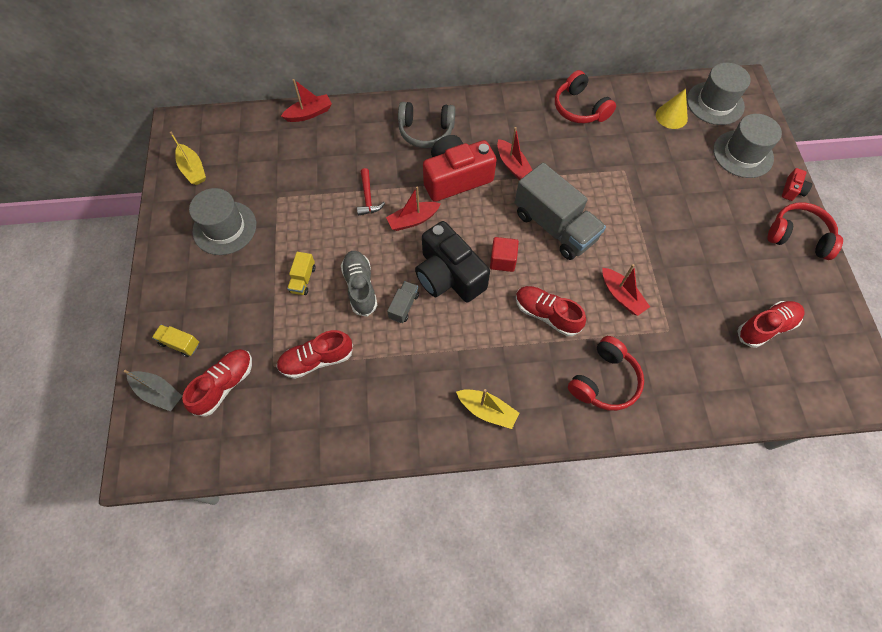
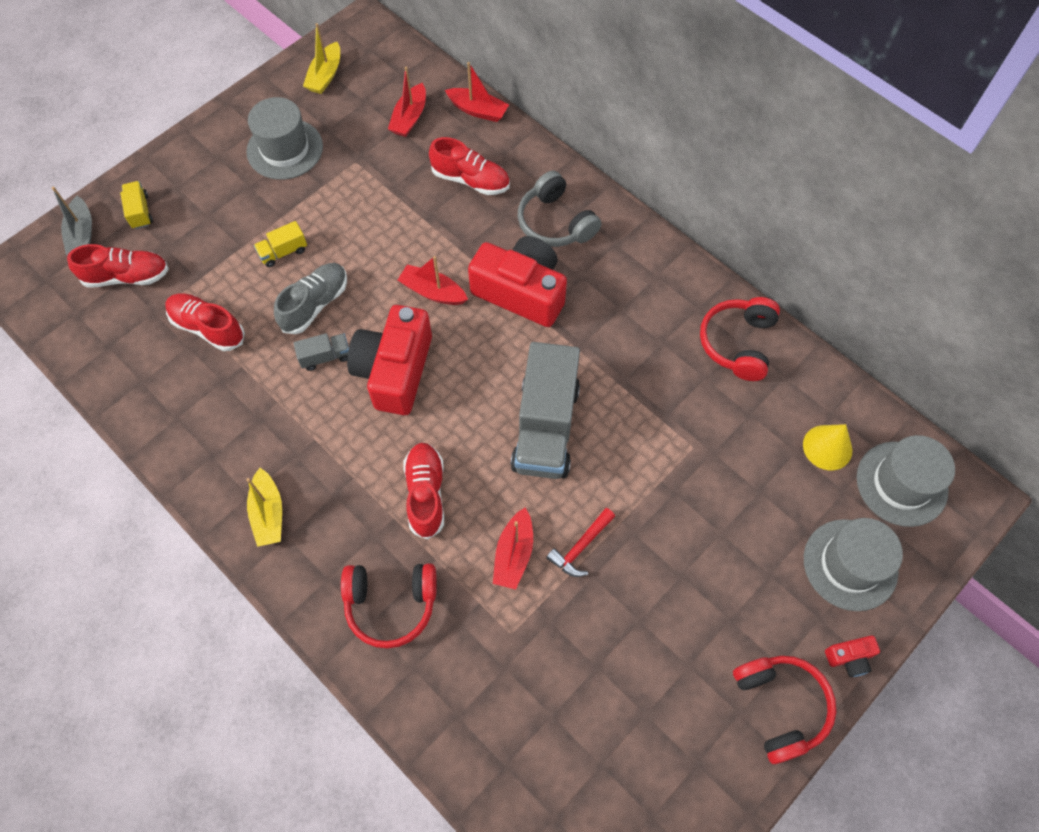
camera: 50 degrees right, 0 degrees up
red hammer [357,168,385,216] -> red hammer moved to [546,508,615,577]
black camera [415,221,490,302] -> red camera [347,305,432,415]
red cube [490,237,519,272] -> none
red boat [497,127,532,180] -> red boat moved to [388,66,426,137]
red shoe [737,301,805,348] -> red shoe moved to [429,137,510,195]

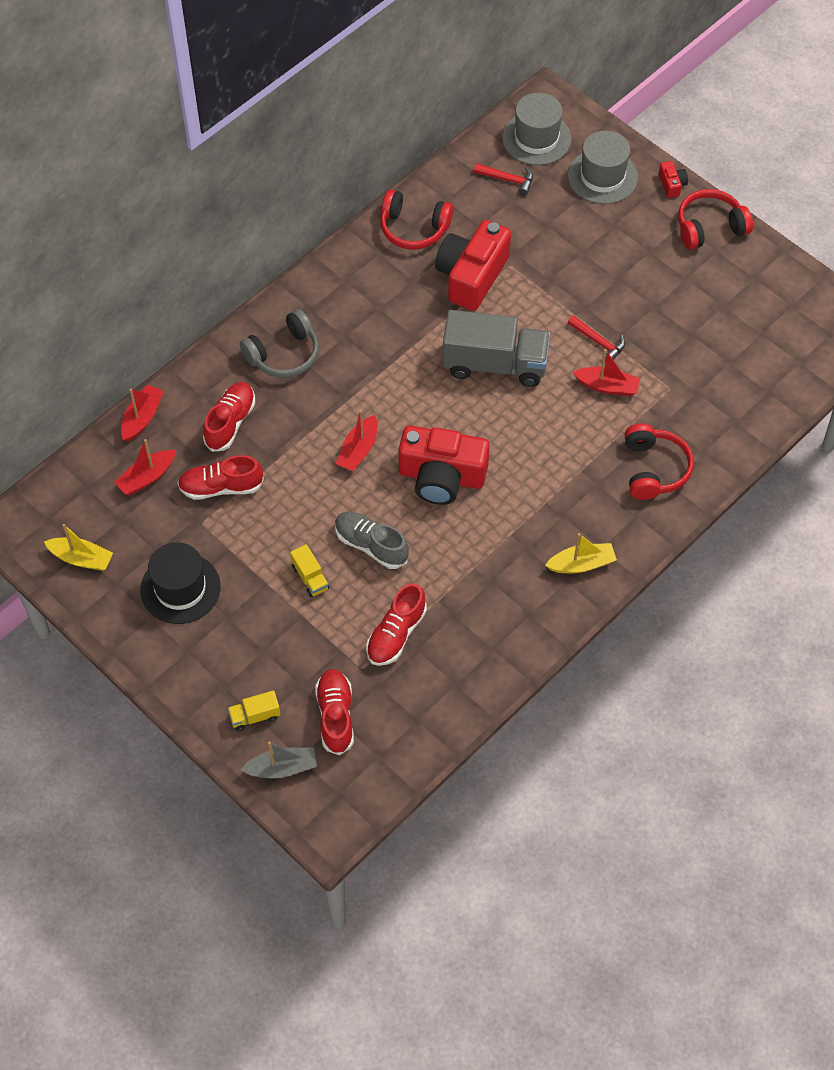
camera: 90 degrees left, 5 degrees down
grey hat [246,97,323,180] -> black hat [140,542,221,624]
grey truck [293,333,349,371] -> none
red boat [388,66,426,137] -> red boat turned 120 degrees clockwise [115,439,176,495]
red shoe [404,443,444,539] -> red shoe moved to [178,455,264,500]
red camera [468,236,567,327] -> red camera moved to [435,220,511,311]
yellow cone [803,424,852,470] -> red hammer [474,163,533,195]

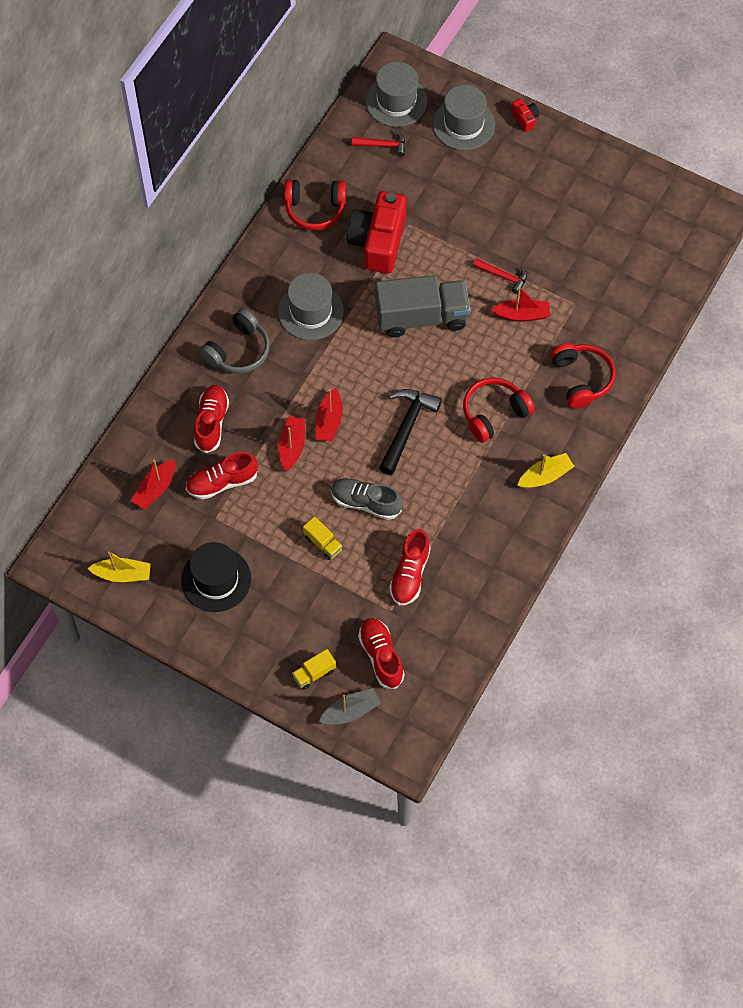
camera: 15 degrees left, 5 degrees up
red boat [121,385,164,442] -> red boat moved to [278,416,305,471]
red camera [398,425,490,505] -> black hammer [379,389,442,475]
red headphones [678,189,753,250] -> red headphones moved to [463,378,535,443]
none -> grey hat [278,273,344,340]

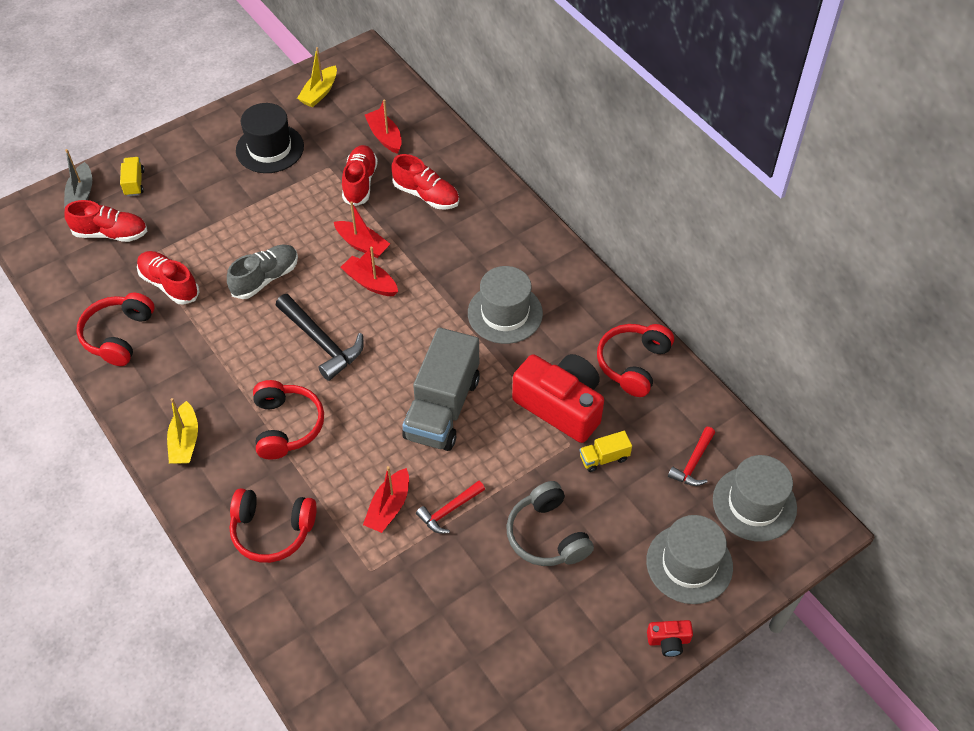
camera: 115 degrees right, 10 degrees down
grey headphones [200,308,270,374] -> grey headphones moved to [506,481,594,566]
yellow truck [303,516,343,560] -> yellow truck moved to [580,431,632,472]
none -> red headphones [77,293,155,366]

